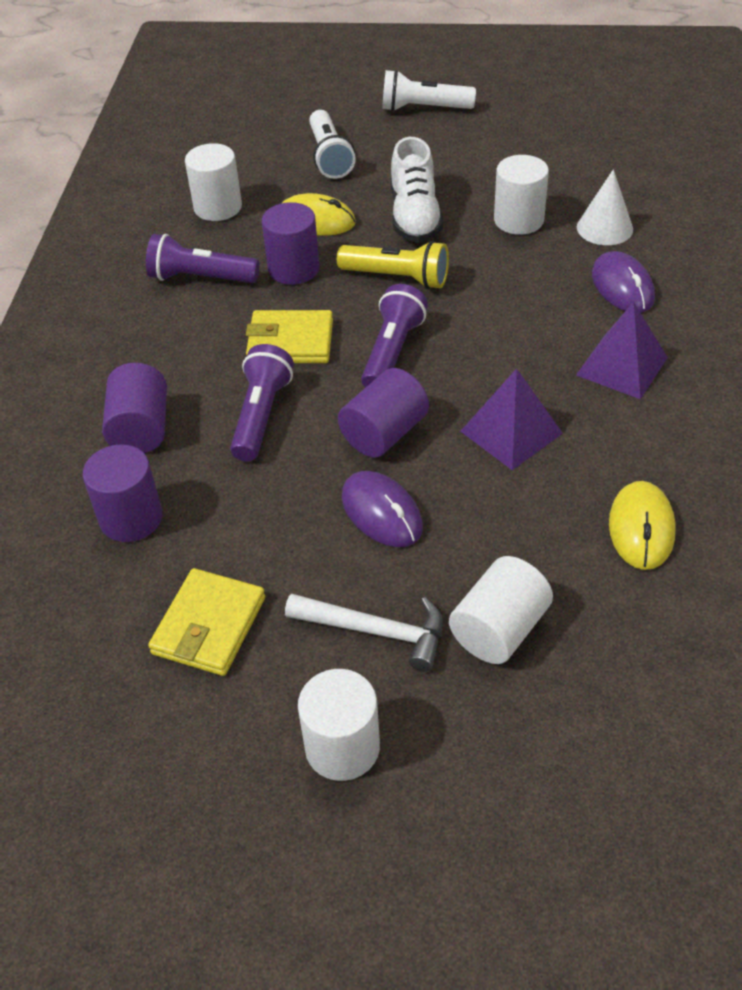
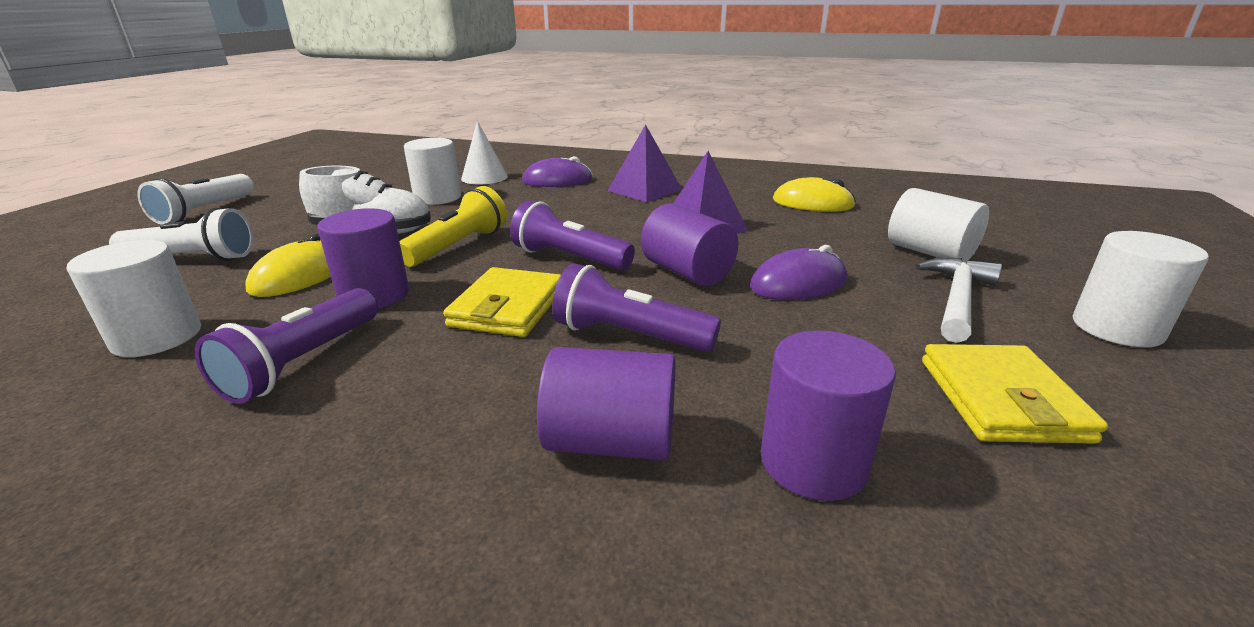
camera: 80 degrees left, 20 degrees down
yellow wallet [148,568,265,676] -> yellow wallet turned 60 degrees clockwise [922,344,1108,444]

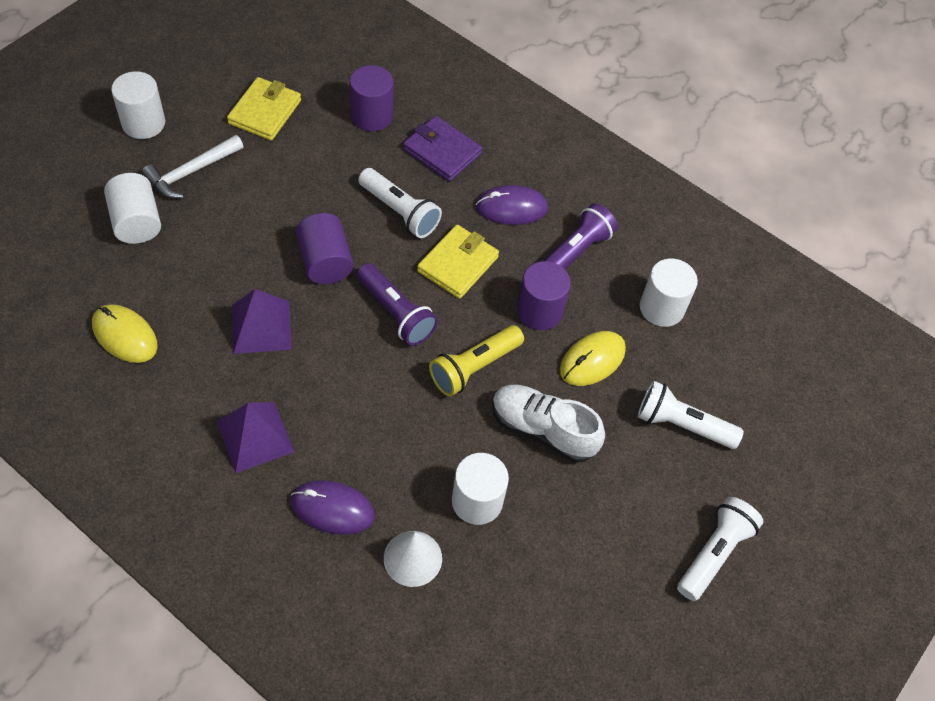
camera: 165 degrees left, 30 degrees up
purple cylinder [537,347,675,460] -> purple wallet [403,116,482,182]
purple flashlight [552,263,721,352] -> white flashlight [358,168,442,238]
purple mouse [750,245,847,300] -> purple mouse moved to [476,185,548,225]

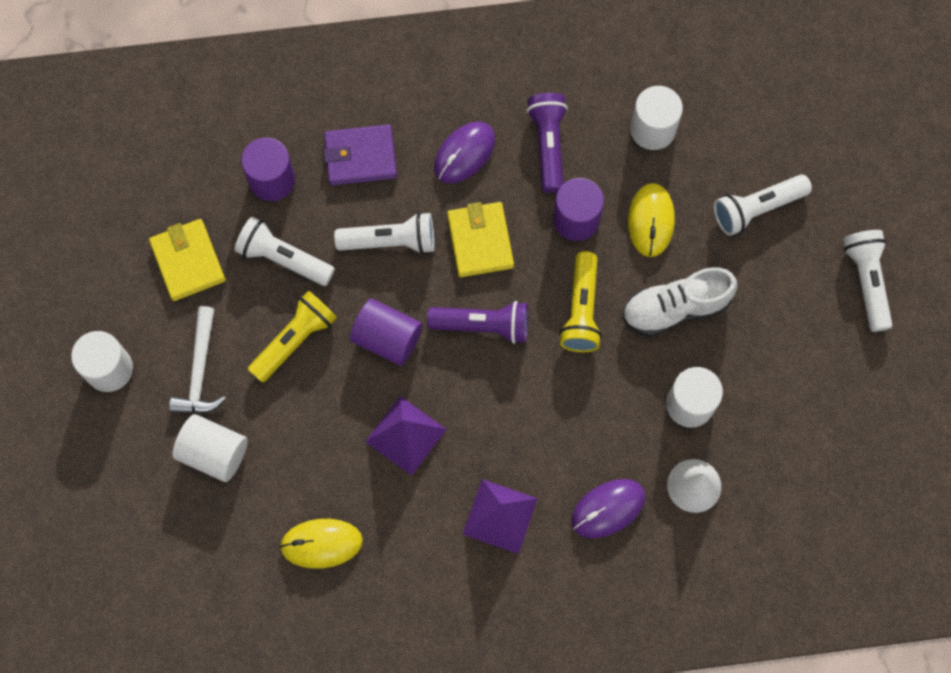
camera: 40 degrees left, 15 degrees up
none -> white flashlight [235,217,335,286]
none -> yellow flashlight [248,291,337,383]

